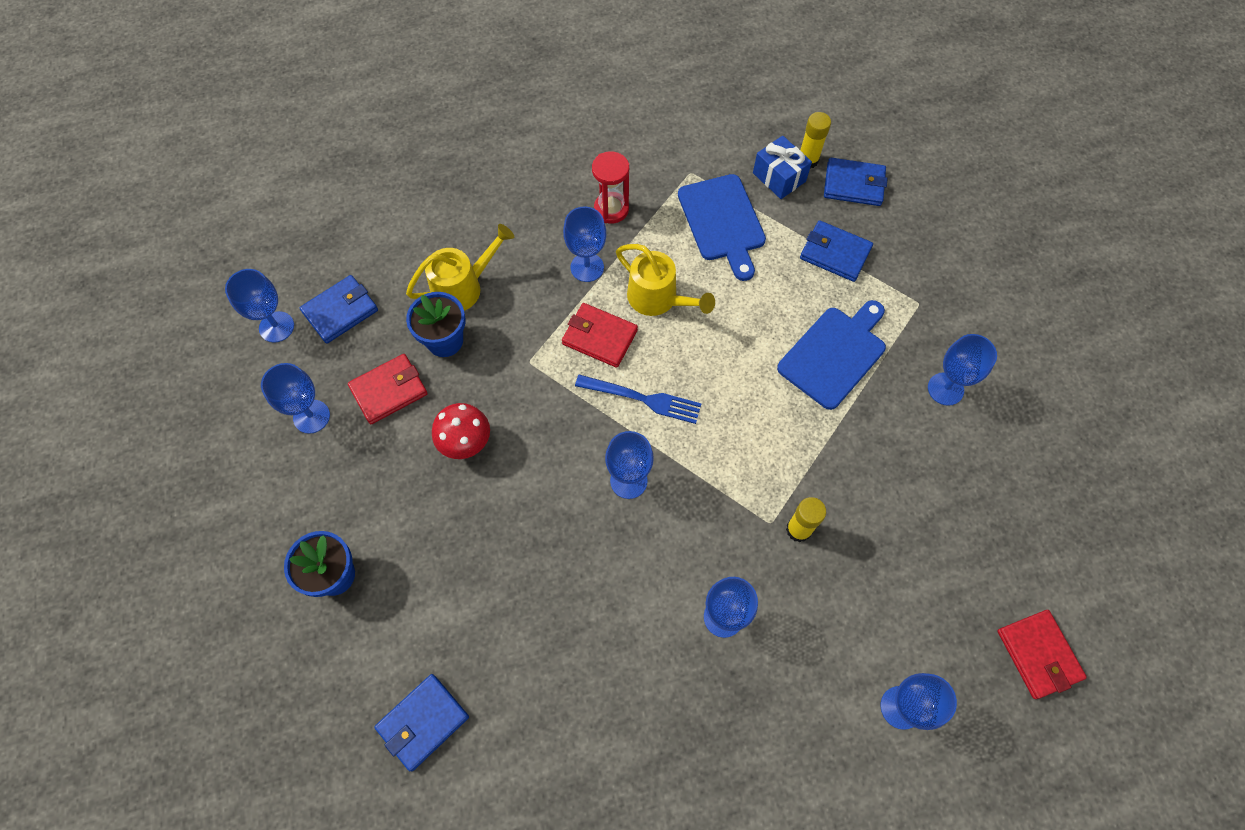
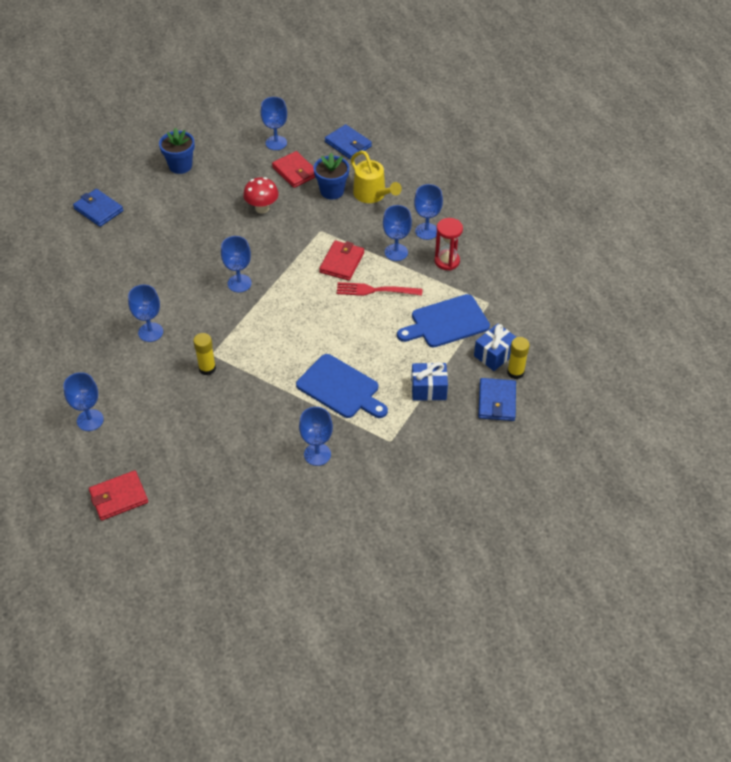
camera: 85 degrees right, 15 degrees down
blue goblet [225,269,294,342] -> blue goblet moved to [414,184,443,240]
blue fork [575,375,702,424] -> none
yellow watering can [616,244,715,316] -> red fork [337,282,422,296]
blue wallet [800,220,873,282] -> blue gift [411,362,448,401]

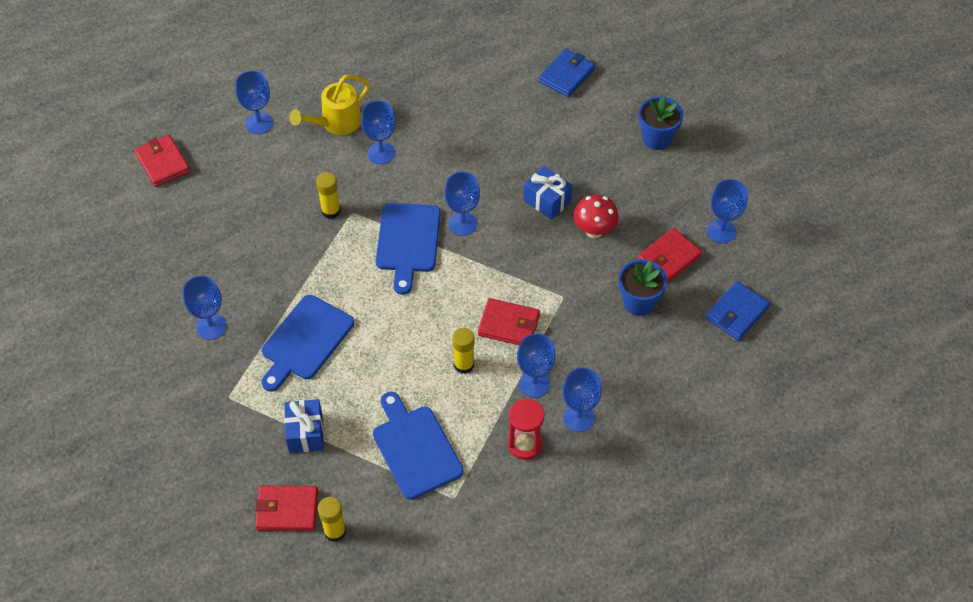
camera: 85 degrees right, 5 degrees up
red fork [337,282,422,296] -> yellow glue stick [452,328,474,374]
yellow watering can [351,151,402,203] -> yellow watering can moved to [290,74,370,135]
blue gift [474,324,516,371] -> blue gift moved to [524,166,573,220]
blue wallet [478,378,516,421] -> red wallet [255,486,318,531]
none -> blue cutting board [376,203,440,295]

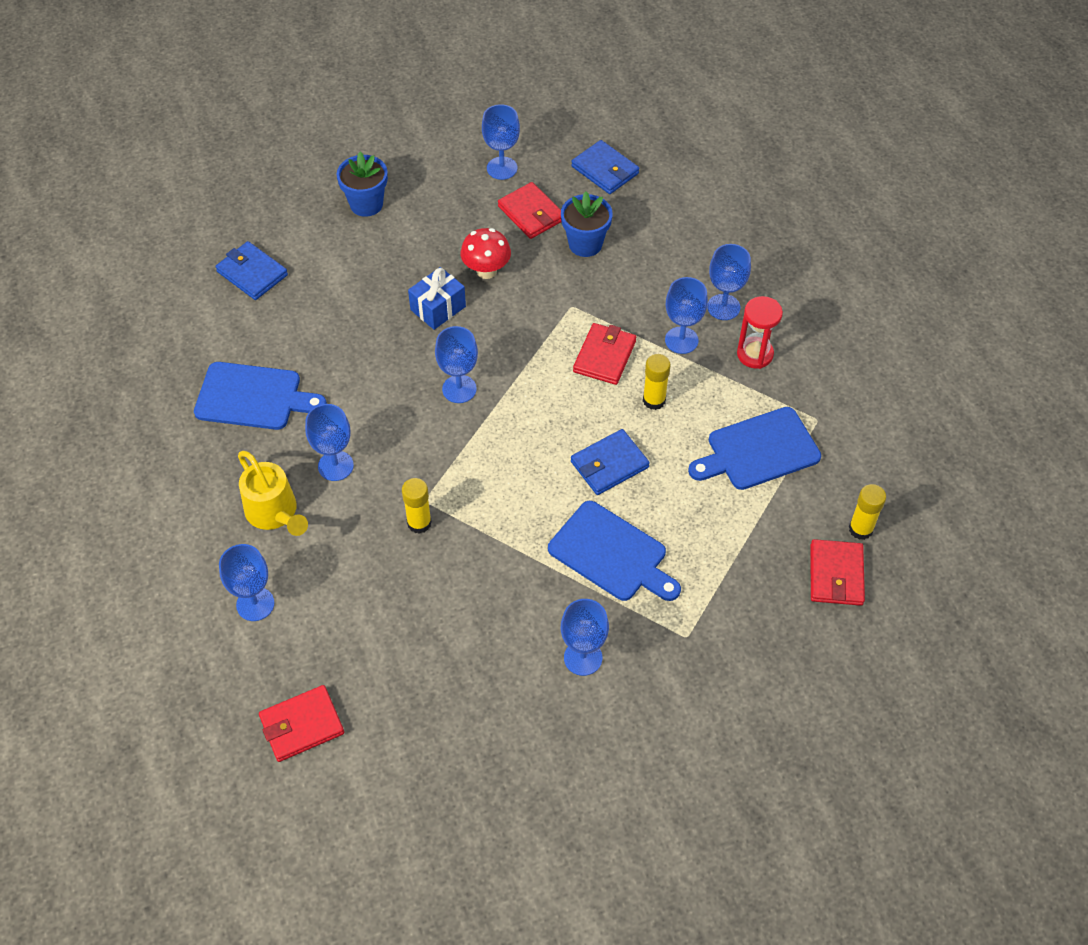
camera: 85 degrees left, 0 degrees up
blue gift [284,399,324,453] -> none
blue cutting board [376,203,440,295] -> blue cutting board moved to [194,362,327,430]
none -> blue wallet [571,429,650,495]

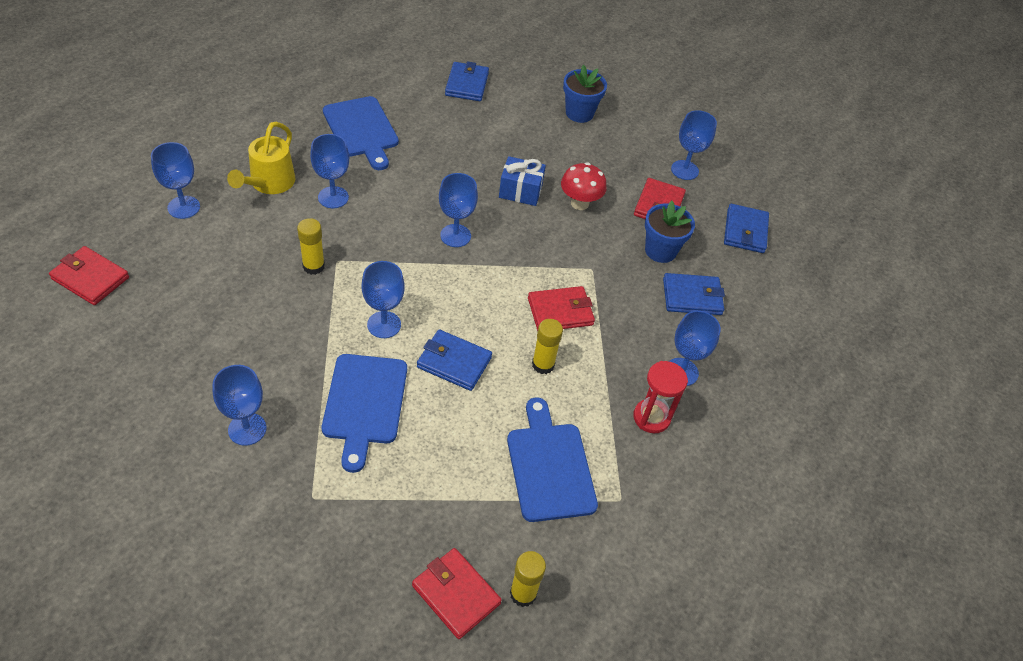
camera: 50 degrees right, 5 degrees down
blue goblet [665,277,708,354] -> blue goblet moved to [361,261,405,338]
blue cutting board [688,407,821,490] -> blue cutting board turned 45 degrees clockwise [507,397,598,522]
red wallet [810,539,865,606] -> red wallet turned 75 degrees clockwise [412,548,502,639]
none -> blue wallet [663,273,725,315]

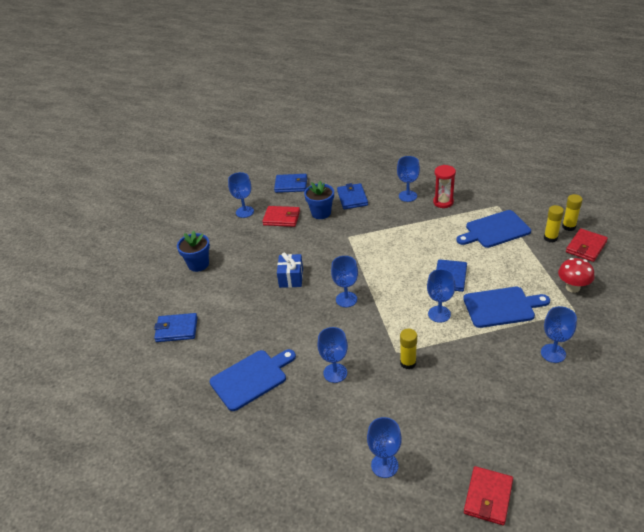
camera: 90 degrees left, 10 degrees down
yellow watering can [227,122,295,194] -> none
red wallet [528,286,595,331] -> none
yellow glue stick [532,319,563,374] -> yellow glue stick moved to [544,205,564,243]
red mushroom [561,163,607,210] -> red mushroom moved to [558,258,594,293]

